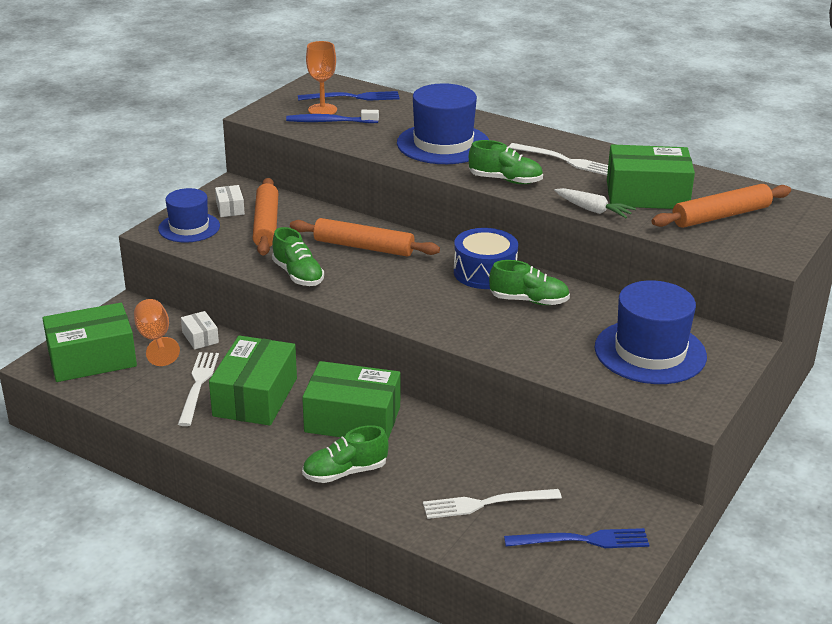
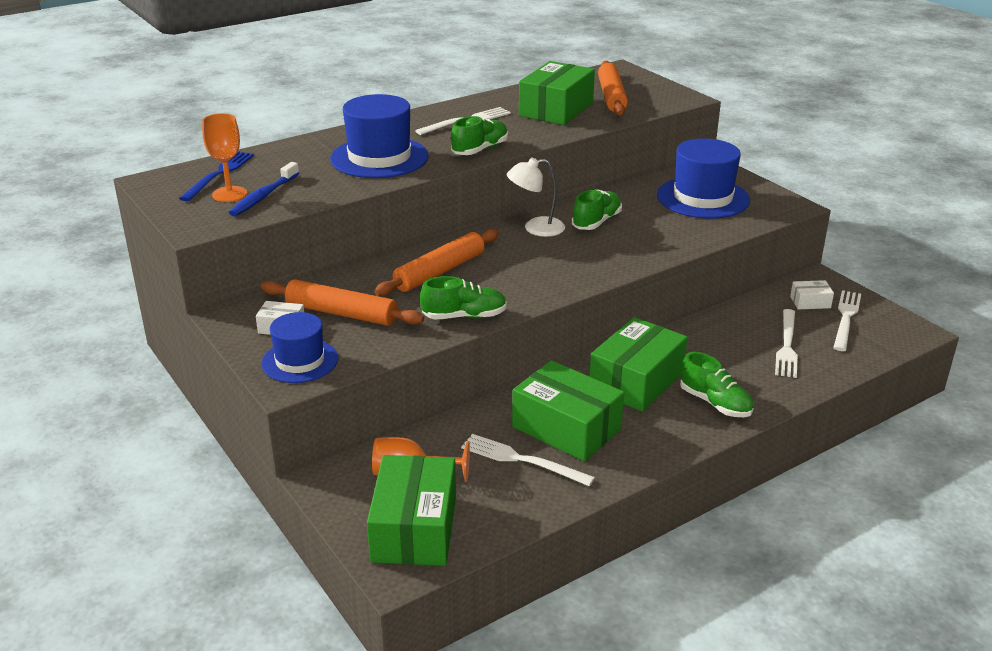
camera: 65 degrees left, 0 degrees up
white box [181,311,219,350] -> white box moved to [790,280,834,309]
green shoe [302,425,389,483] -> green shoe turned 45 degrees counterclockwise [680,352,754,417]
blue drum [454,228,518,289] -> white lamp [507,158,565,237]
blue fork [504,528,649,548] -> white fork [833,290,861,351]
white carrot [554,188,636,218] -> none

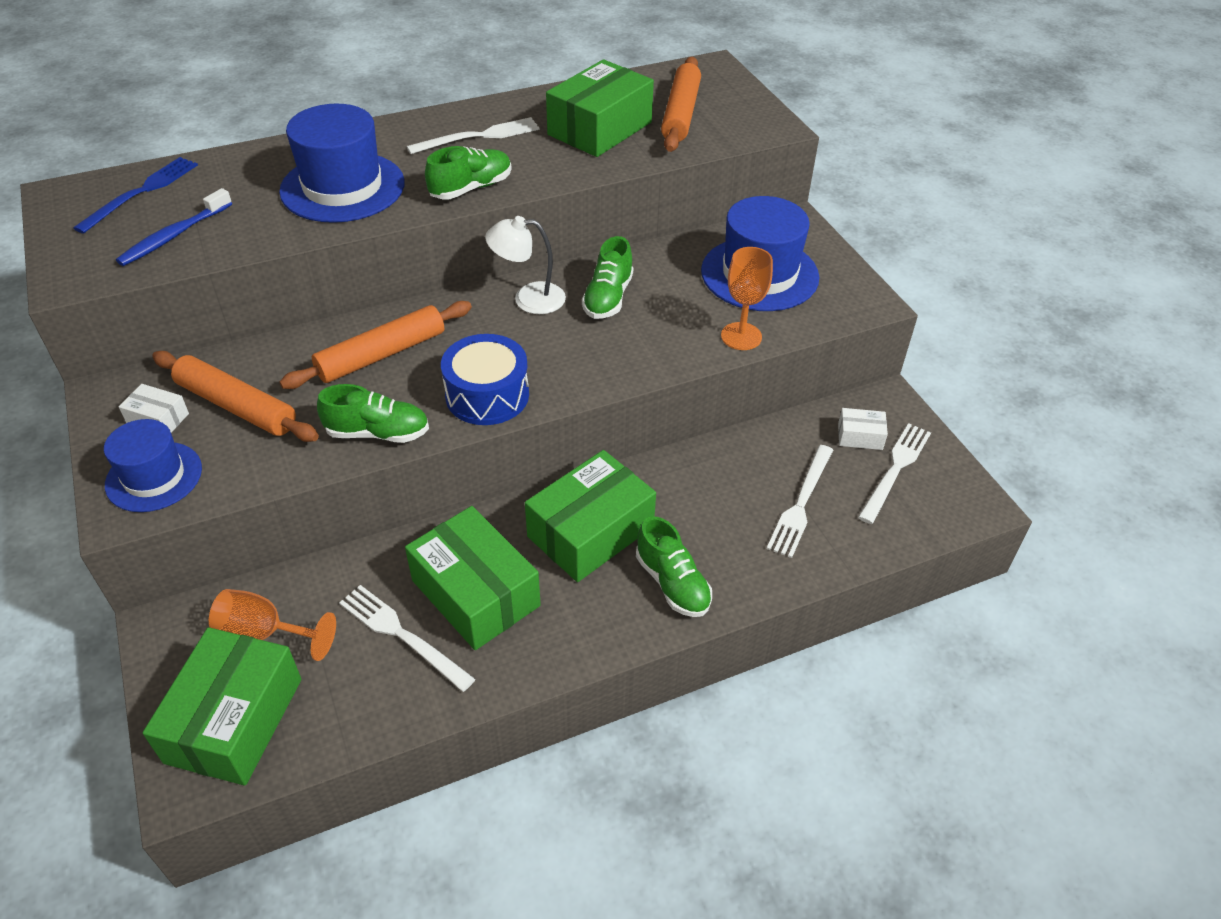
camera: 10 degrees right, 15 degrees up
orange goblet [202,113,247,202] -> orange goblet moved to [721,247,773,350]
green shoe [572,190,622,230] -> green shoe turned 150 degrees clockwise [582,236,633,319]
none -> blue drum [441,334,529,425]

